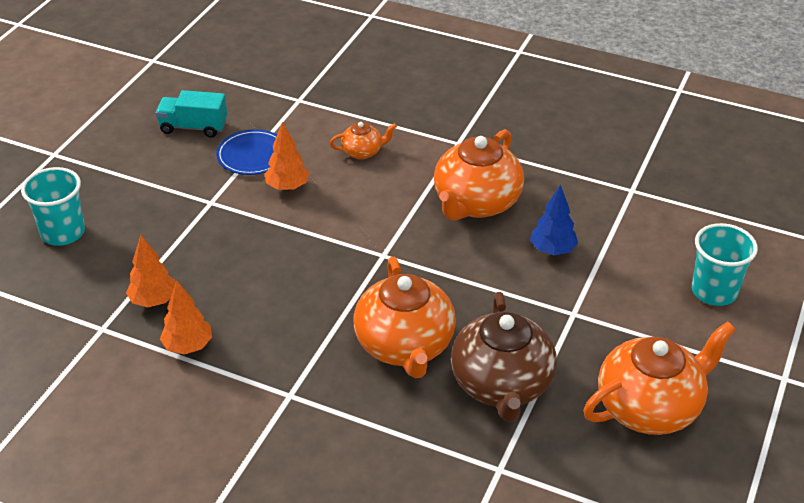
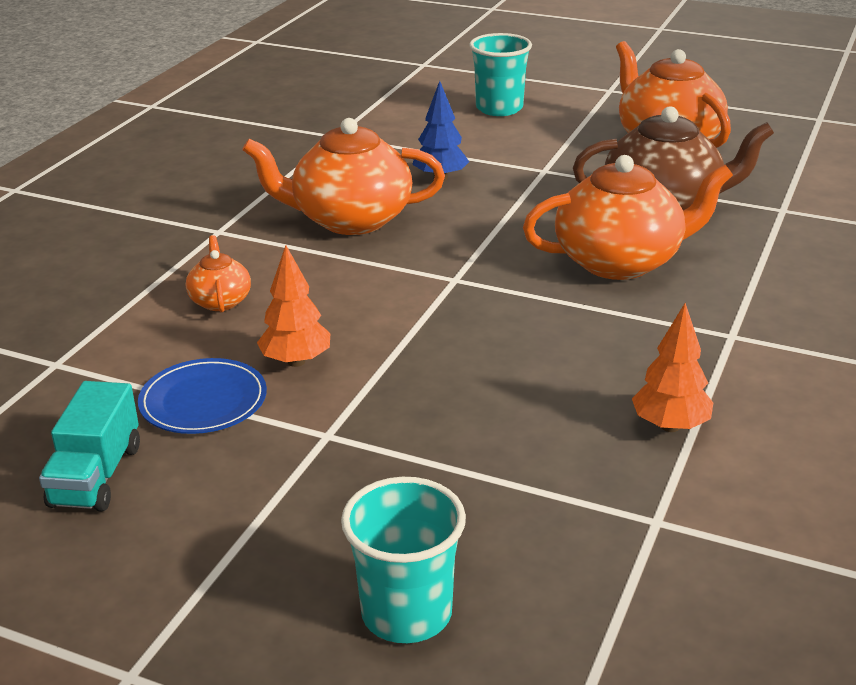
camera: 90 degrees left, 10 degrees down
orange tree [126,235,176,307] -> none
orange teapot [434,129,524,221] -> orange teapot turned 150 degrees clockwise [242,118,445,235]

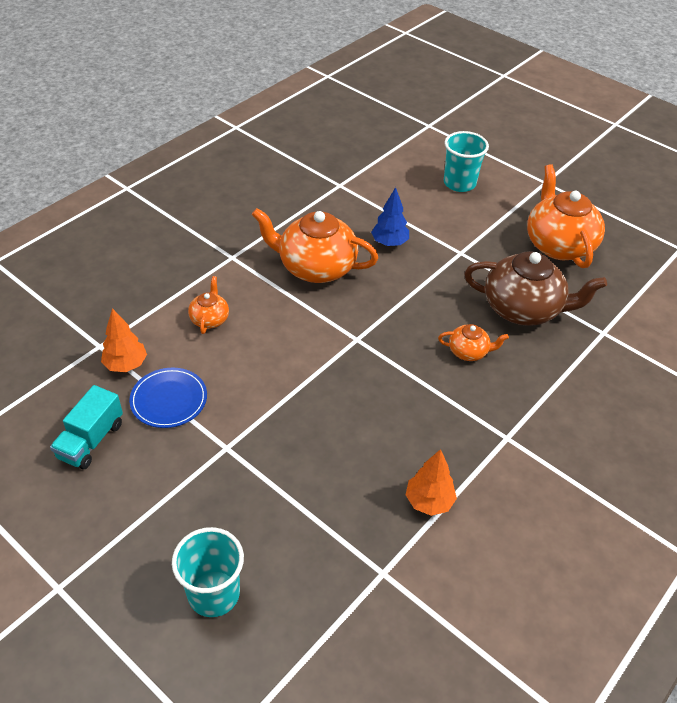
camera: 15 degrees right, 15 degrees up
orange tree [257,245,330,367] -> orange tree moved to [101,308,147,372]
orange teapot [523,155,733,280] -> orange teapot [438,324,509,361], size x0.48

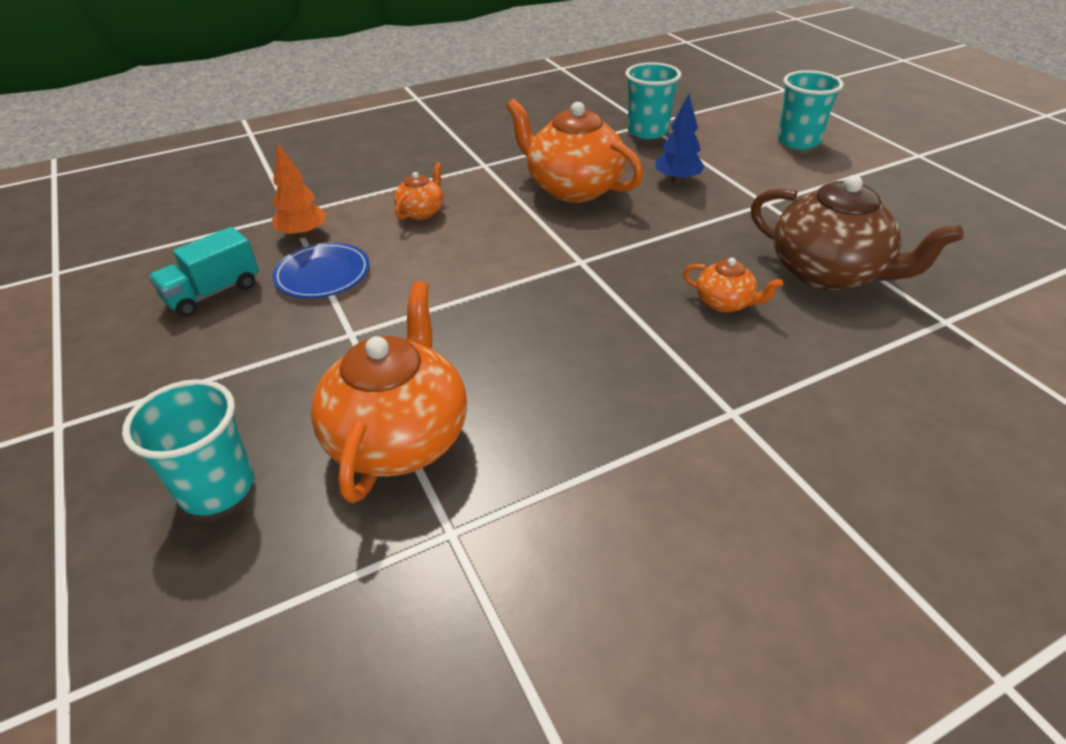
camera: 25 degrees right, 5 degrees down
orange tree [406,449,457,516] -> none
orange teapot [527,164,605,268] -> orange teapot moved to [311,281,467,503]
none -> turquoise cup [625,62,681,139]

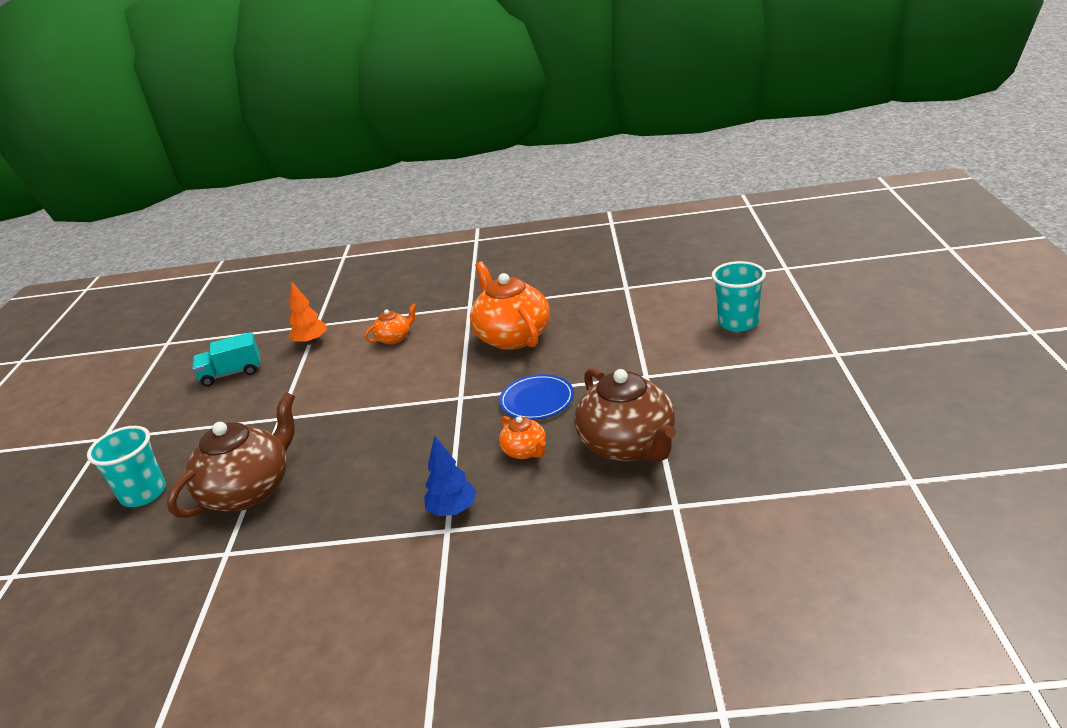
camera: 30 degrees right, 10 degrees down
blue plate [272,242,370,298] -> blue plate moved to [499,374,574,420]
orange teapot [311,281,467,503] -> brown teapot [167,392,295,518]
turquoise cup [625,62,681,139] -> none
blue tree [655,93,705,184] -> blue tree moved to [424,436,477,516]

